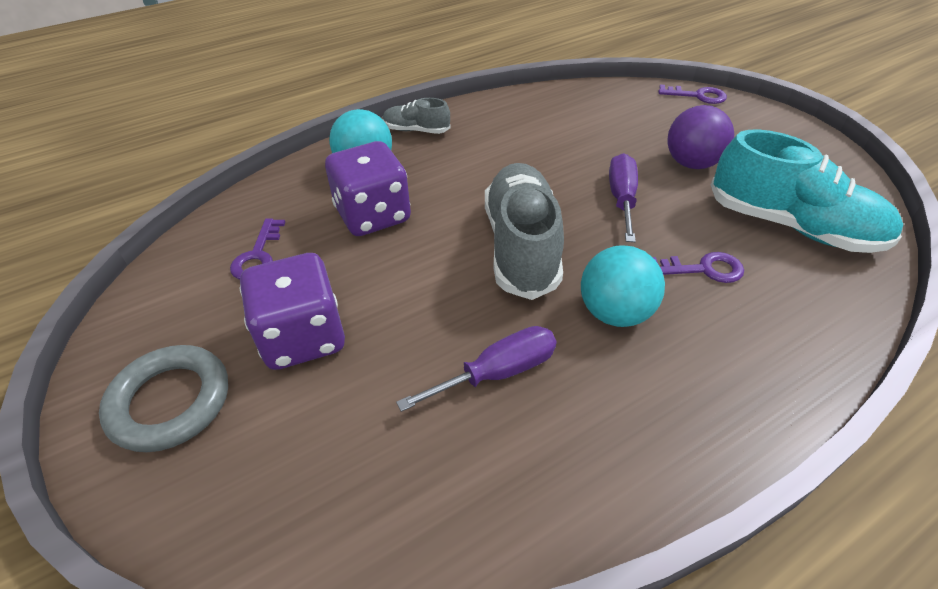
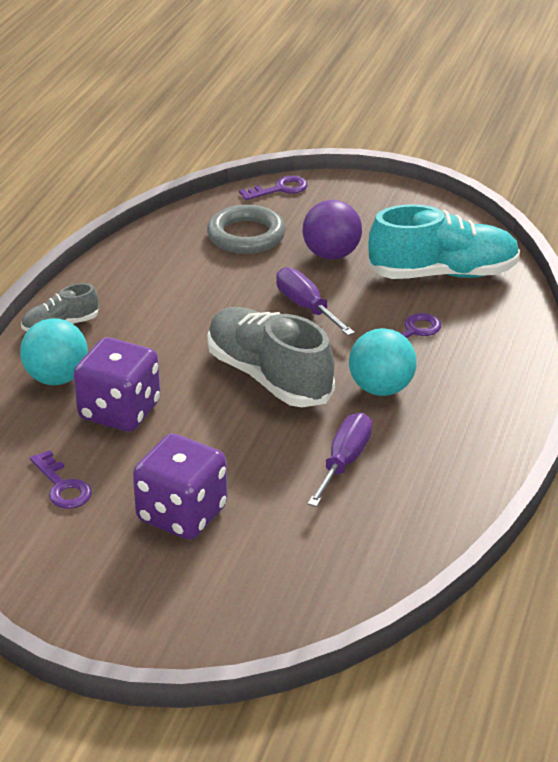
camera: 40 degrees left, 10 degrees down
grey ring [99,345,228,452] -> grey ring moved to [207,205,286,254]

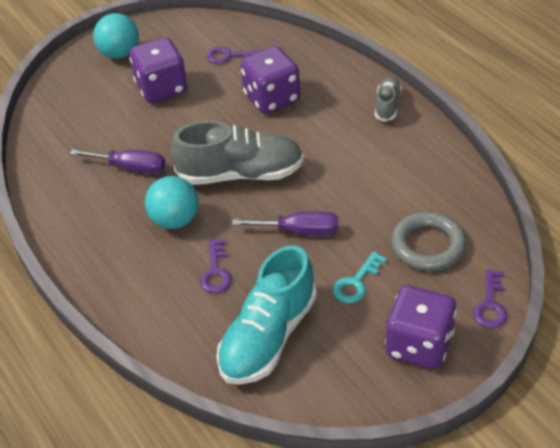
camera: 130 degrees right, 10 degrees up
turquoise ball [20,318,88,385] -> turquoise ball moved to [93,13,139,59]
purple ball [302,200,362,259] -> turquoise key [333,252,387,303]
purple screwdriver [307,413,372,507] -> purple screwdriver turned 45 degrees counterclockwise [70,149,165,174]
none -> purple dice [385,285,457,369]

